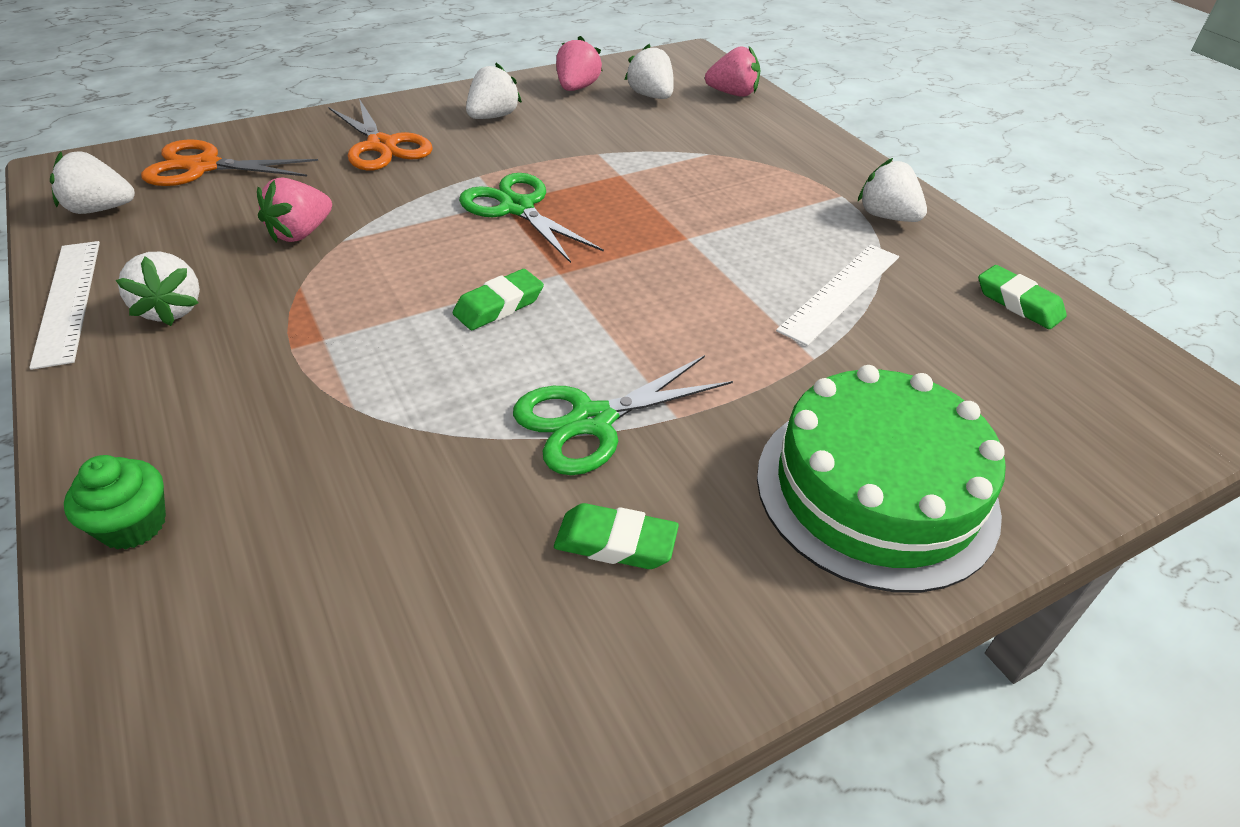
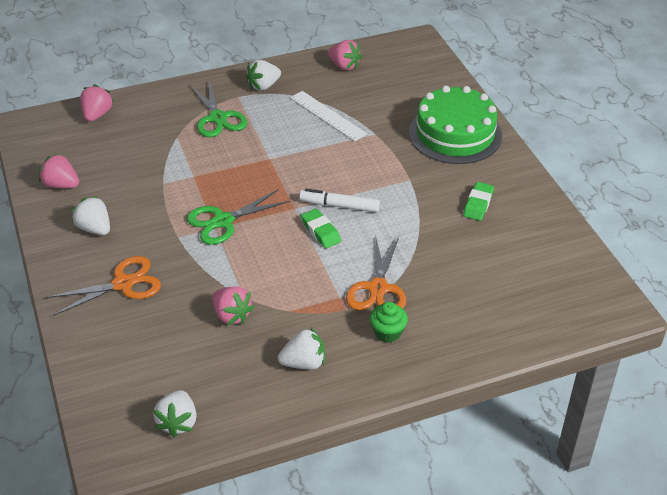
camera: 80 degrees left, 0 degrees up
white ruler [29,241,100,370] -> none
green cupcake [64,455,166,550] -> green cupcake moved to [370,302,408,343]
orange scissors [141,139,318,186] -> orange scissors moved to [346,236,406,310]
green scissors [513,355,733,475] -> green scissors moved to [190,81,247,137]
white strawberry [625,44,674,99] -> none
green eraser [978,265,1067,329] -> pink strawberry [328,40,362,70]
none -> white marker [299,189,380,212]

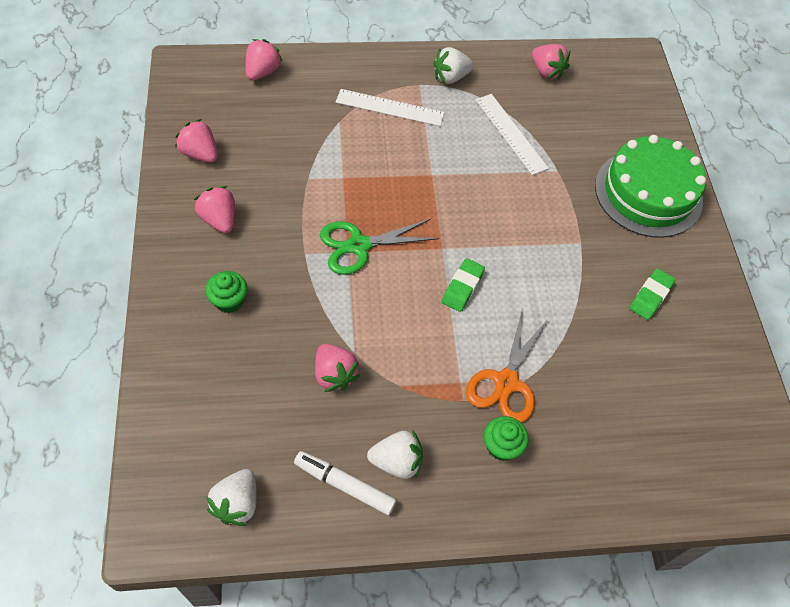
camera: 10 degrees right, 15 degrees up
orange scissors [46,256,161,316] -> green cupcake [205,271,247,313]
white strawberry [71,196,110,235] -> pink strawberry [194,186,235,233]
green scissors [190,81,247,137] -> white ruler [336,89,445,126]
white marker [299,189,380,212] -> white marker moved to [294,451,396,515]
green eraser [301,209,341,248] -> green eraser turned 45 degrees clockwise [442,258,485,312]

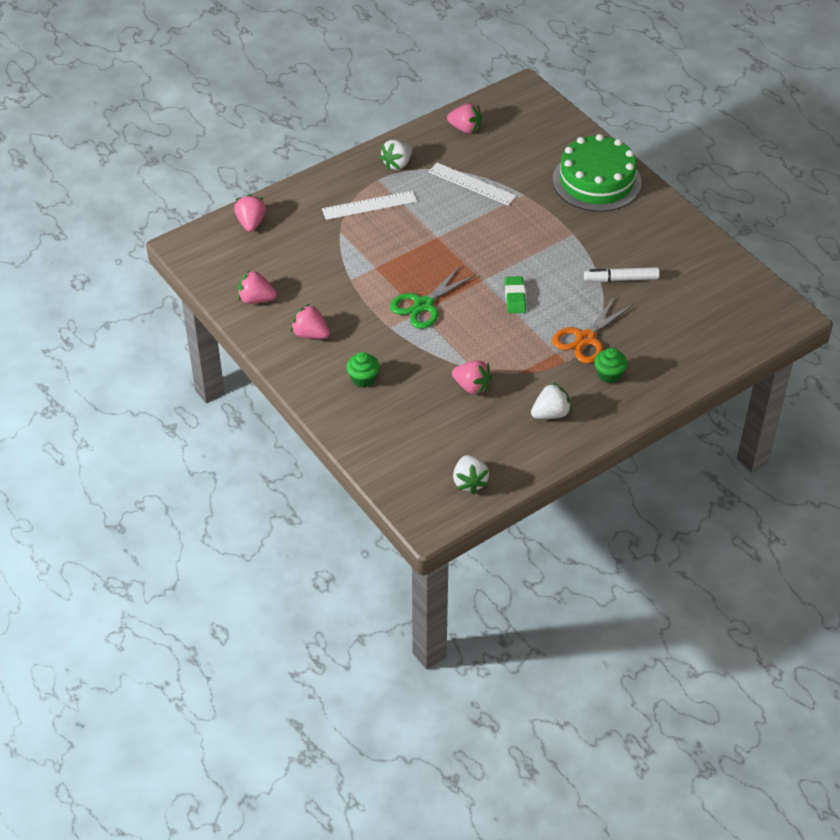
camera: 25 degrees left, 10 degrees down
white marker [294,451,396,515] -> white marker moved to [584,267,660,282]
orange scissors [466,309,549,423] -> orange scissors turned 45 degrees clockwise [552,296,633,364]
green eraser [630,268,675,320] -> none

